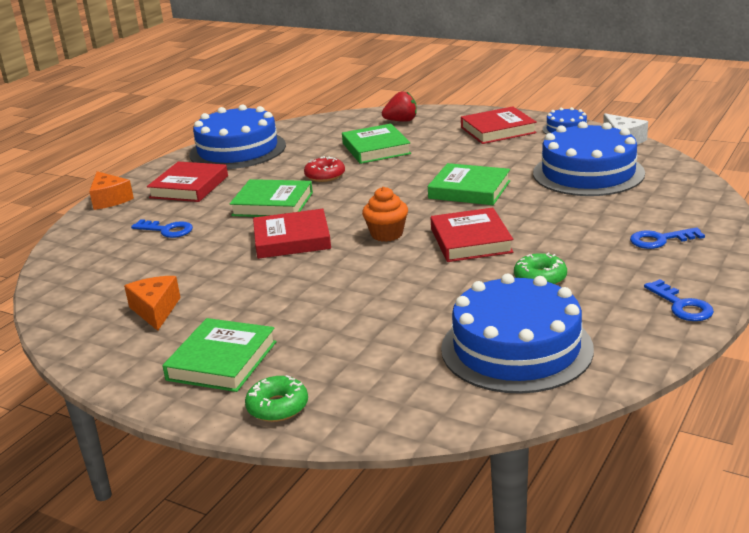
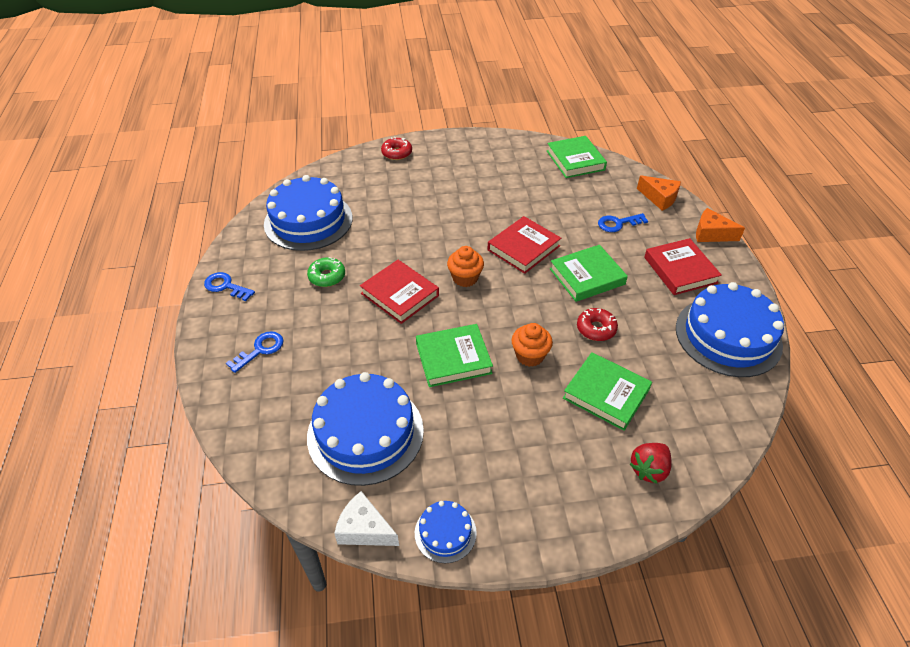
camera: 140 degrees right, 20 degrees up
orange cheese [124,276,181,331] -> orange cheese moved to [637,176,681,211]
green book [162,318,277,392] -> green book moved to [547,136,607,178]
green donut [245,375,308,422] -> red donut [381,137,412,160]
red book [461,106,537,144] -> none
none -> orange cupcake [512,323,553,367]

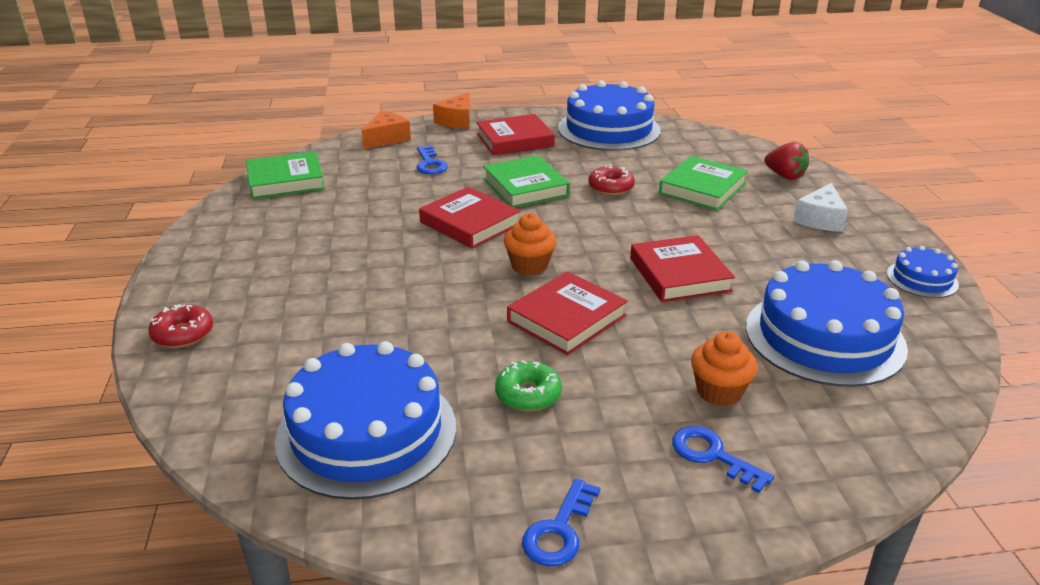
camera: 90 degrees left, 15 degrees down
white cheese [334,491,399,546] -> white cheese moved to [793,183,848,232]
green book [416,324,493,387] -> red book [630,235,735,302]
orange cupcake [512,323,553,367] -> orange cupcake moved to [691,331,757,406]

